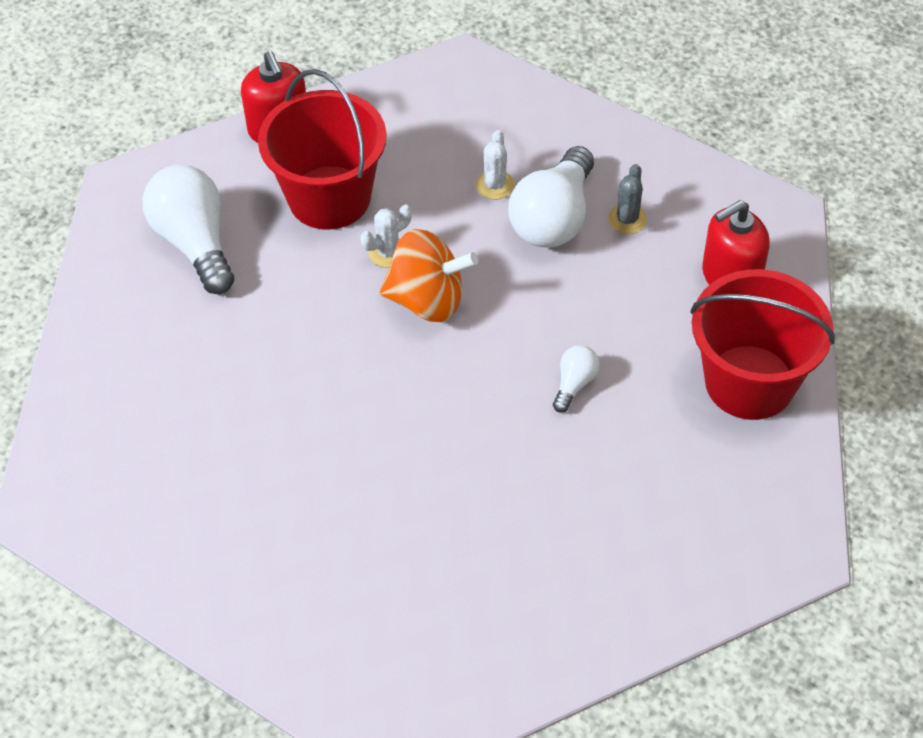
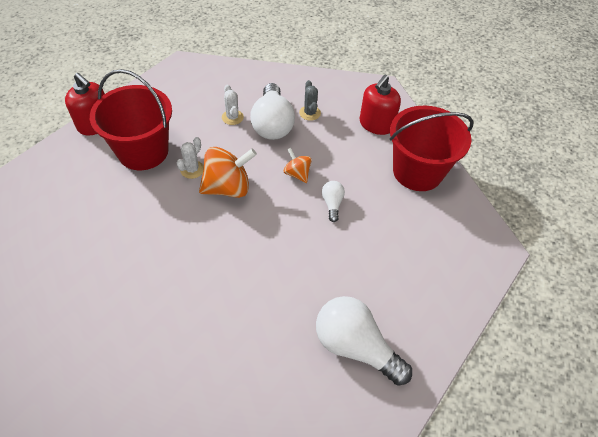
camera: 30 degrees left, 0 degrees up
white light bulb [142,165,234,294] -> white light bulb moved to [316,296,412,386]
none -> orange spinning top [284,148,312,183]

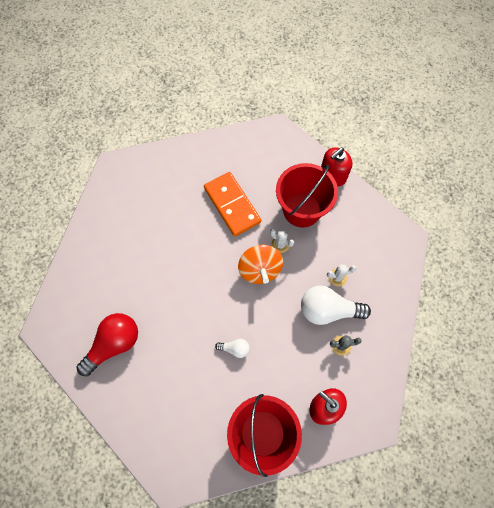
camera: 100 degrees right, 15 degrees up
orange spinning top [284,148,312,183] -> none
white light bulb [316,296,412,386] -> red light bulb [76,313,138,376]
none -> orange domino [204,172,261,236]

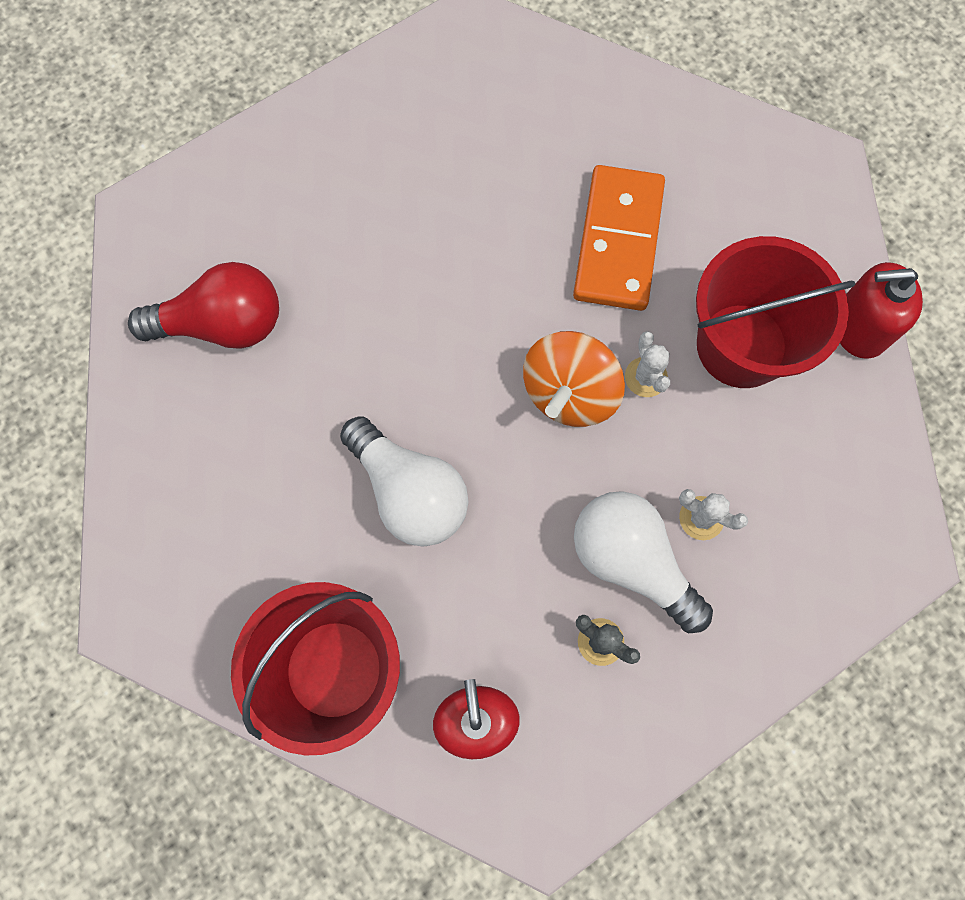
camera: 40 degrees right, 5 degrees up
white light bulb [215,339,250,358] -> white light bulb [340,416,469,547], size x2.08

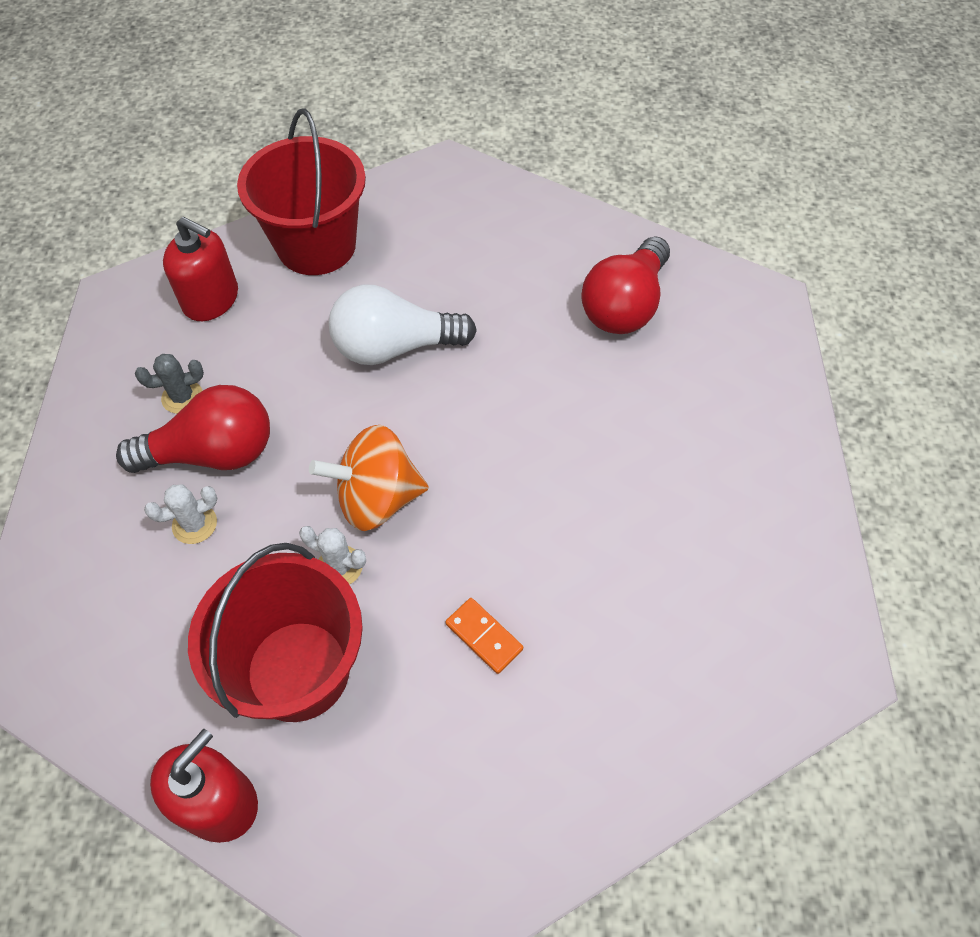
camera: 125 degrees right, 15 degrees down
orange spinning top [523,331,625,427] -> orange spinning top turned 75 degrees counterclockwise [309,425,429,531]
orange domino [573,165,665,311] -> orange domino [445,598,523,674], size x0.45
white light bulb [574,491,713,633] -> red light bulb [116,385,270,473]

